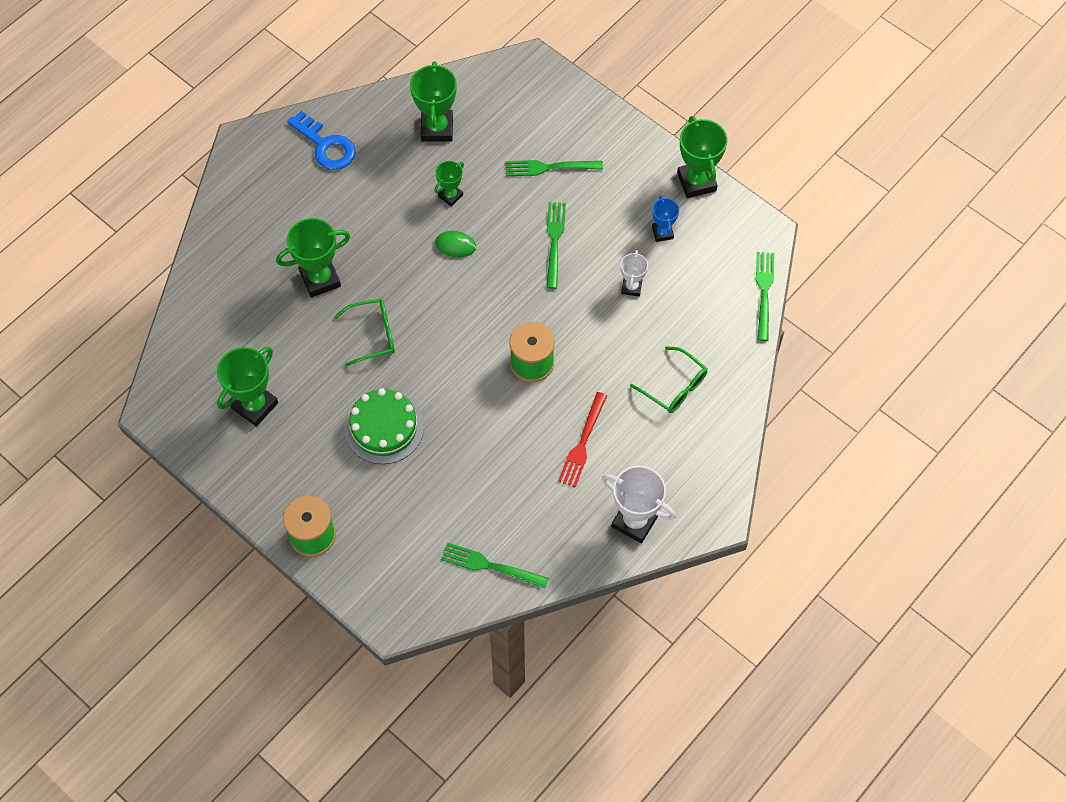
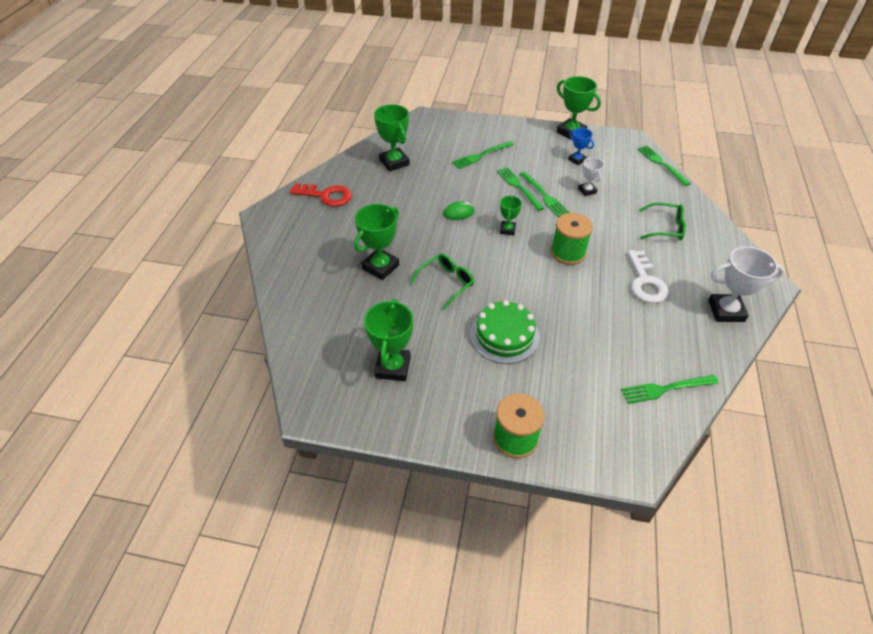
camera: 30 degrees left, 15 degrees down
blue key [287,111,356,170] -> red key [290,183,352,207]
green trophy [434,161,464,207] -> green trophy moved to [500,195,522,235]
red fork [558,392,607,487] -> white key [627,250,669,303]
none -> green fork [520,172,570,217]

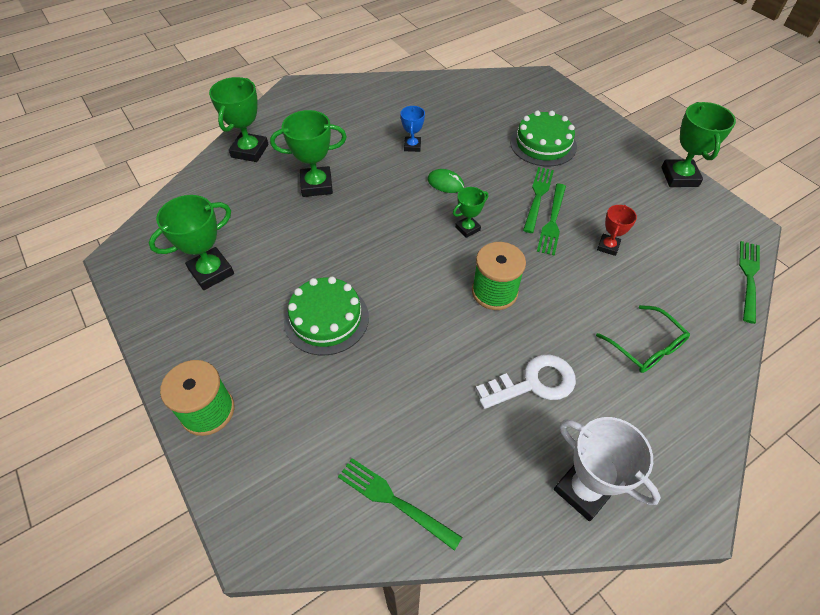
camera: 45 degrees right, 5 degrees up
red key [290,183,352,207] -> none
green trophy [374,104,410,172] -> green trophy moved to [209,77,269,162]
green glasses [410,253,474,310] -> none
green fork [452,141,514,169] -> green cake [510,111,577,166]
blue trophy [568,128,594,165] -> blue trophy moved to [400,106,425,152]
white trophy [578,158,604,196] -> red trophy [597,205,637,256]
white key [627,250,669,303] -> white key turned 150 degrees counterclockwise [476,354,576,409]

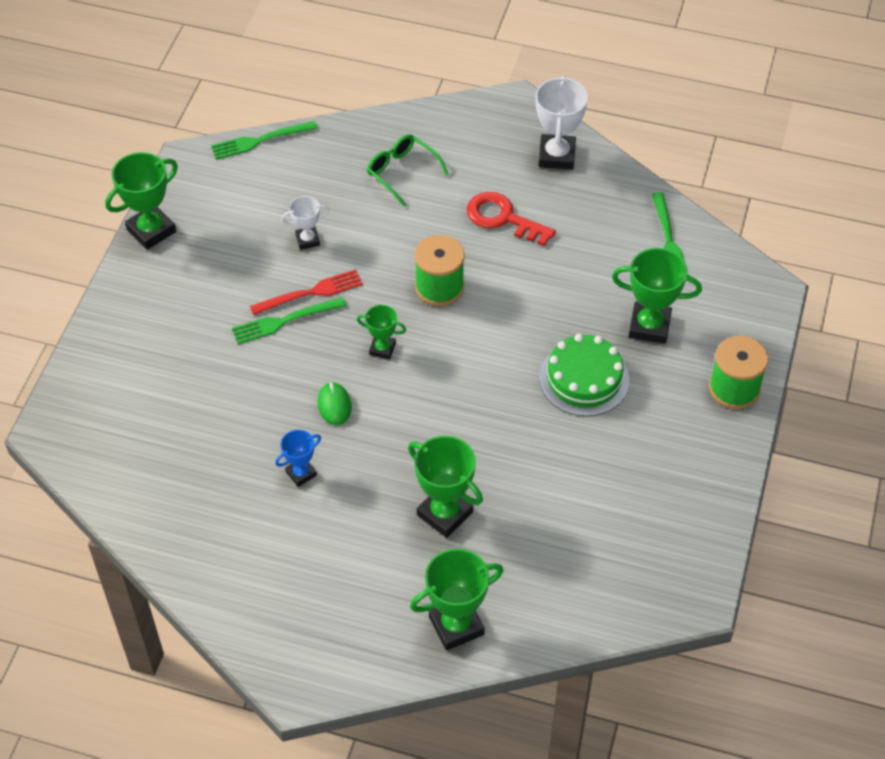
camera: 130 degrees left, 0 degrees up
green trophy [149,195,234,290] -> green trophy moved to [612,248,702,344]
white key [476,354,576,409] -> red key [467,192,556,246]
green cake [510,111,577,166] -> none
green fork [537,184,566,256] -> red fork [250,269,363,315]
green glasses [596,305,690,373] -> green glasses turned 60 degrees counterclockwise [367,134,449,207]
red trophy [597,205,637,256] -> white trophy [281,196,329,250]

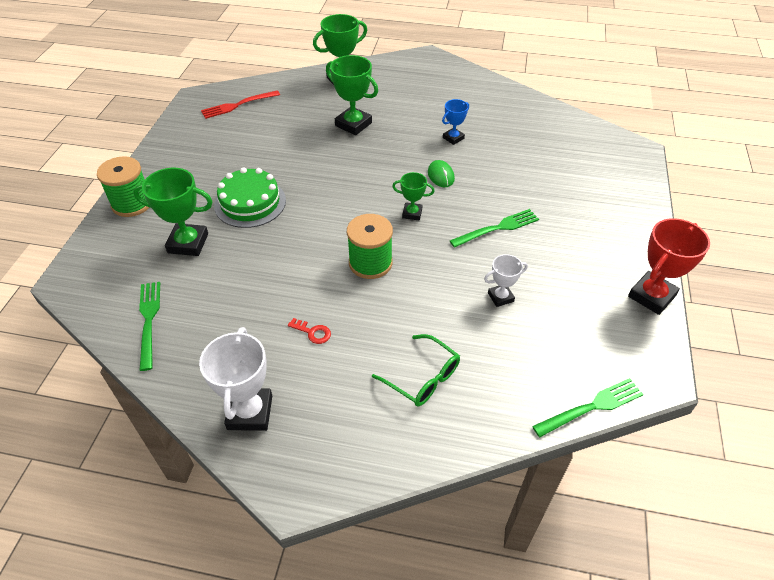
camera: 175 degrees right, 5 degrees down
green trophy [105,152,178,250] -> red trophy [628,218,710,315]
red fork [250,269,363,315] -> red fork moved to [201,90,280,119]
red key [467,192,556,246] -> red key [288,318,331,344], size x0.48

